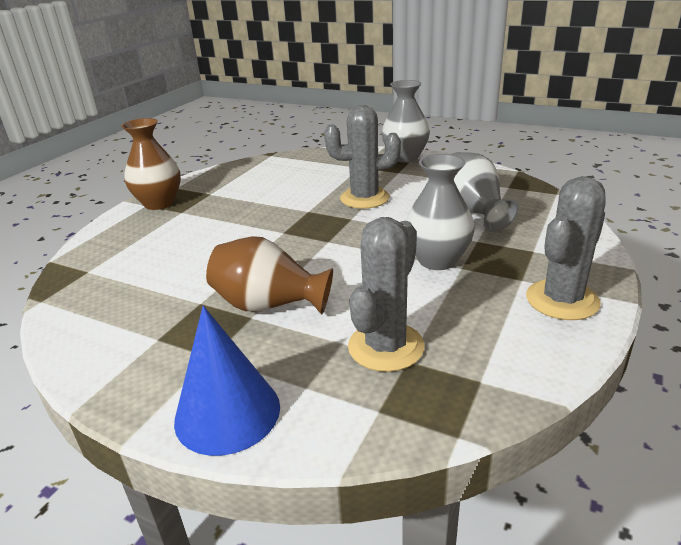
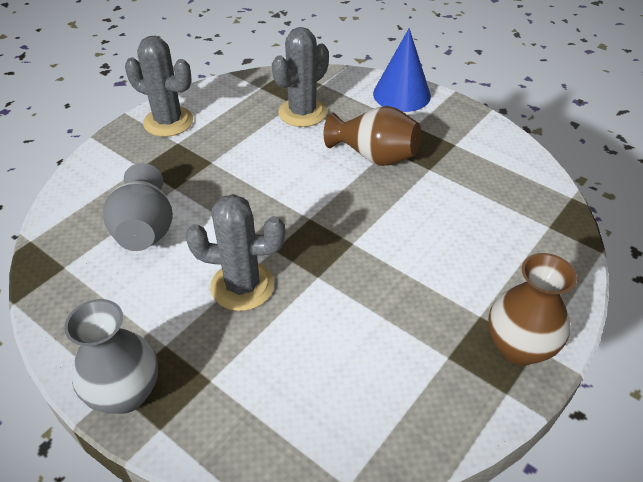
camera: 170 degrees left, 15 degrees up
grey vase [406,154,475,270] -> none
grey cactus [526,176,606,320] -> grey cactus turned 60 degrees clockwise [125,36,193,137]

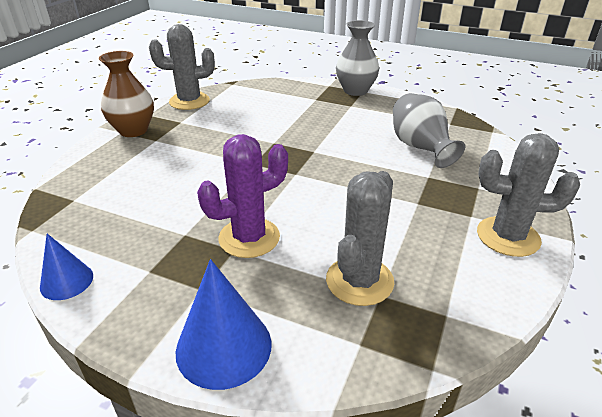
camera: 165 degrees right, 10 degrees down
grey cactus [185,194,285,311] -> grey cactus moved to [149,24,215,110]
brown vase [324,106,421,166] -> purple cactus [197,134,288,258]
none -> blue cone [40,234,93,300]

